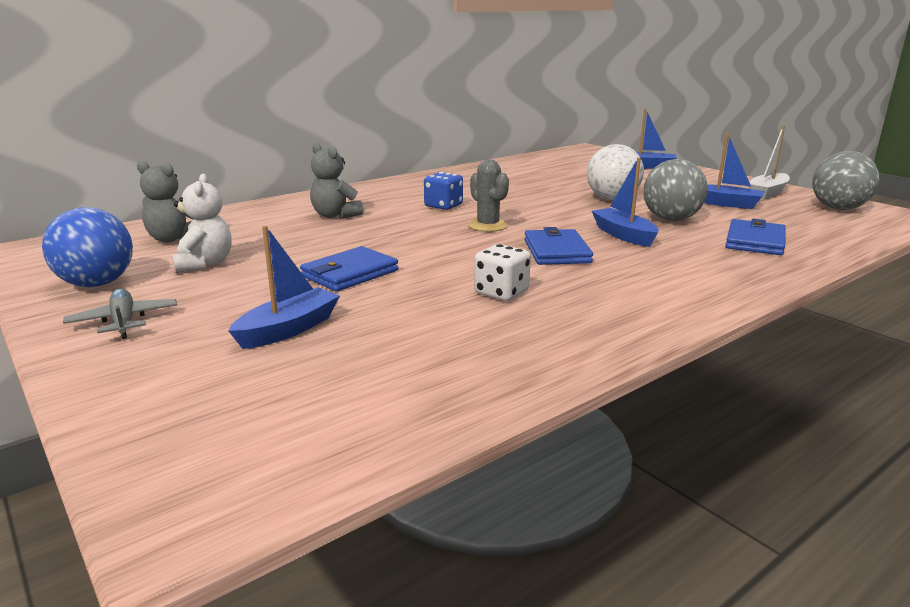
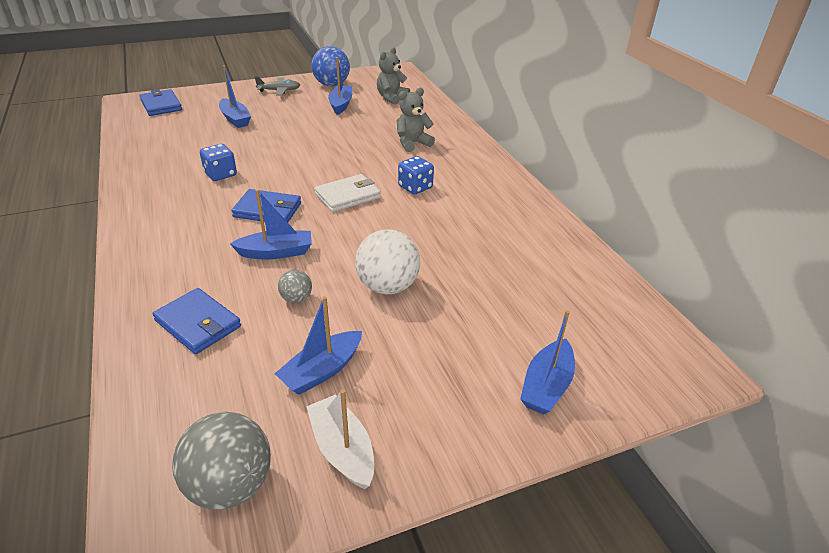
camera: 105 degrees right, 15 degrees up
white teddy bear [172,174,232,273] -> blue boat [328,57,352,115]
blue wallet [300,246,398,291] -> blue wallet moved to [139,89,182,116]
grey cactus [468,160,509,232] -> white wallet [314,174,381,212]
white dice [474,244,531,301] -> blue dice [200,144,237,181]
grey ball [643,159,708,221] -> grey ball [278,270,312,303], size x0.51

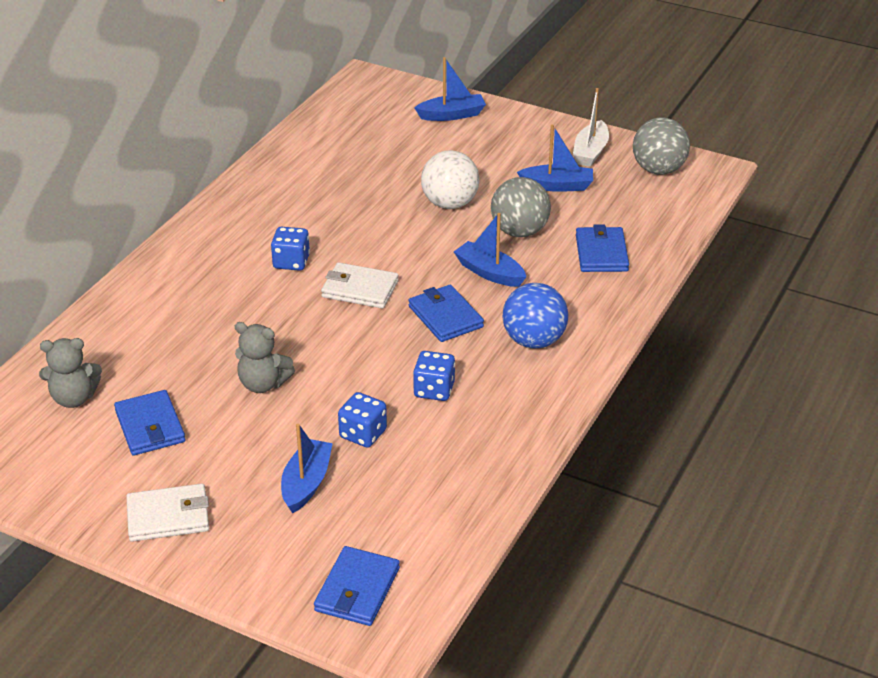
camera: 130 degrees left, 0 degrees up
grey plane [254,76,300,96] -> white wallet [126,484,209,542]
grey ball [278,270,312,303] -> grey ball [491,177,551,237], size x1.97
blue ball [311,46,350,87] -> blue ball moved to [502,283,568,348]
blue boat [328,57,352,115] -> blue wallet [114,390,185,456]
grey teddy bear [397,88,435,152] -> grey teddy bear moved to [235,322,295,393]
none -> blue dice [338,392,387,448]

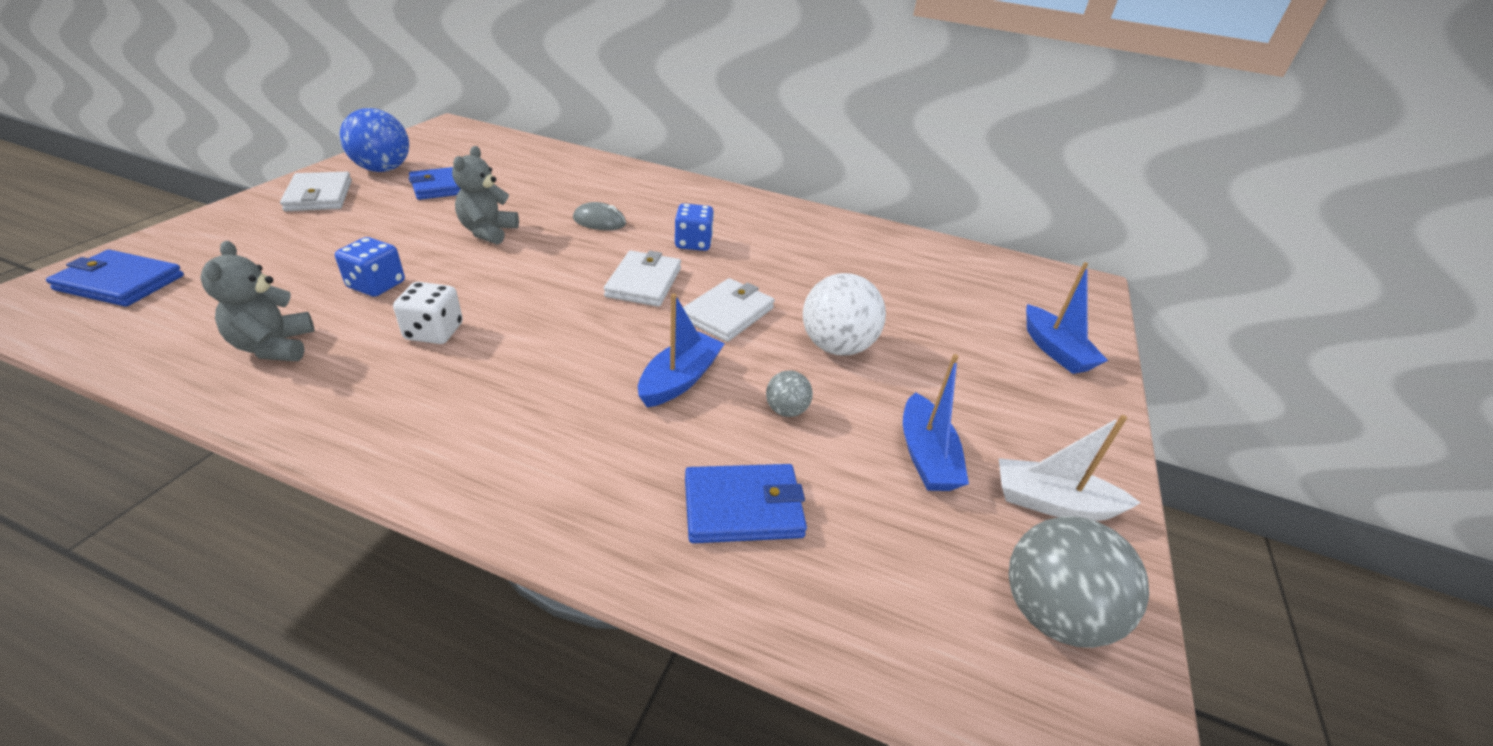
camera: 80 degrees right, 0 degrees up
grey teddy bear [39,338,102,408] -> grey teddy bear moved to [200,241,315,361]
blue boat [281,424,333,514] -> none
blue wallet [408,285,484,342] -> none
blue dice [413,351,455,401] -> white dice [393,282,463,344]
grey ball [491,177,551,237] -> grey ball [766,370,813,417], size x0.51
blue ball [502,283,568,348] -> blue ball moved to [340,108,409,172]
none -> grey mouse [573,202,626,230]
none -> white wallet [683,278,775,342]

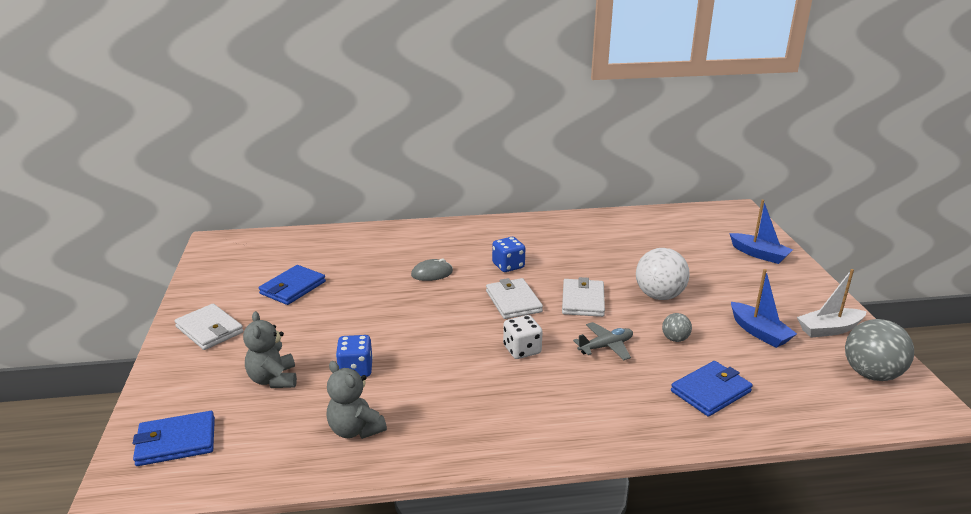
camera: 25 degrees left, 10 degrees down
blue ball [340,108,409,172] -> none
white dice [393,282,463,344] -> white dice moved to [503,315,543,359]
grey teddy bear [452,146,519,245] -> grey teddy bear moved to [243,311,297,388]
blue boat [638,293,725,407] -> grey plane [573,322,633,360]

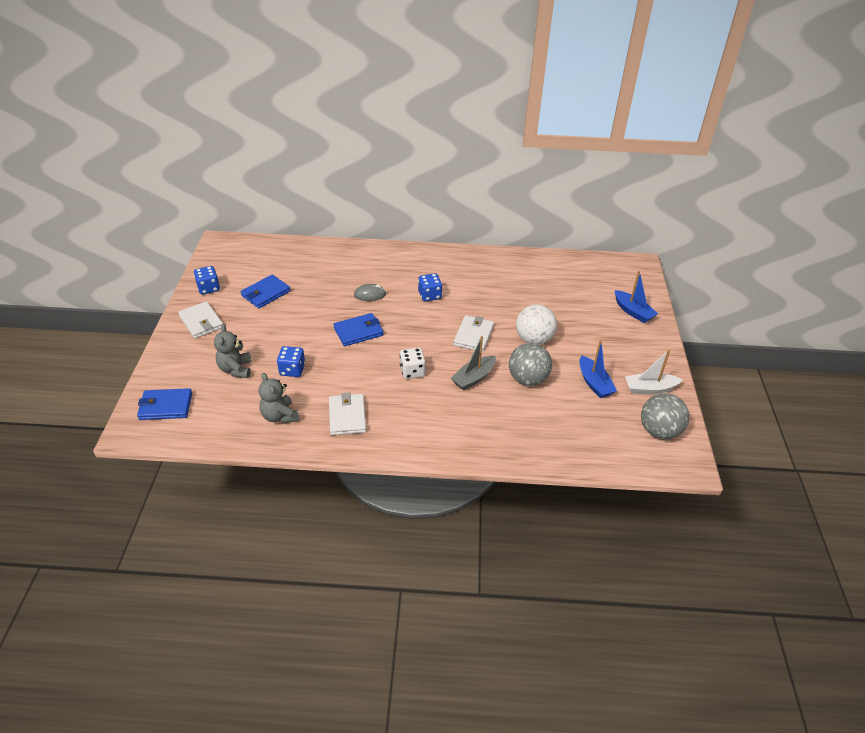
camera: 10 degrees right, 15 degrees up
white wallet [486,278,543,319] -> white wallet moved to [329,392,366,435]
grey plane [573,322,633,360] -> grey boat [451,336,496,390]
grey ball [662,313,692,342] -> grey ball [509,343,552,386], size x1.97
blue wallet [671,361,753,417] -> blue wallet moved to [333,313,383,346]
none -> blue dice [194,266,220,295]

